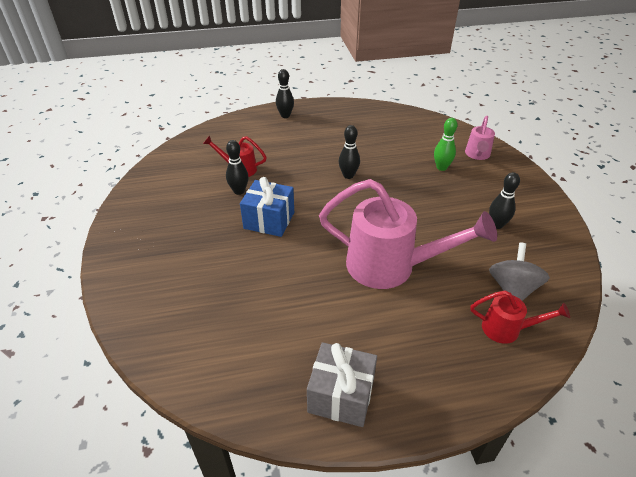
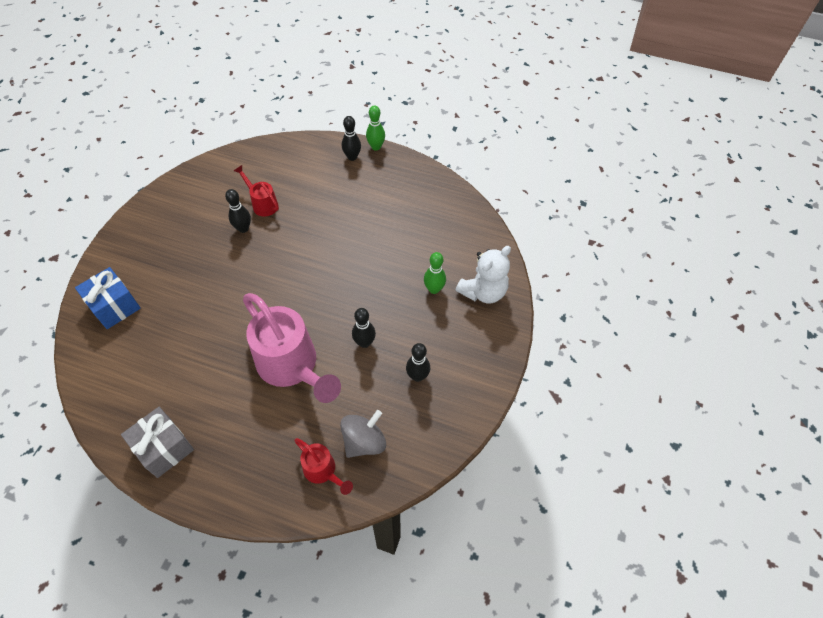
camera: 30 degrees right, 15 degrees up
blue gift [240,177,294,237] -> blue gift moved to [75,267,141,329]
black bowling pin [339,125,360,179] -> black bowling pin moved to [352,308,376,348]
pink watering can [465,116,495,160] -> white teddy bear [456,246,511,303]
none -> green bowling pin [366,105,385,150]

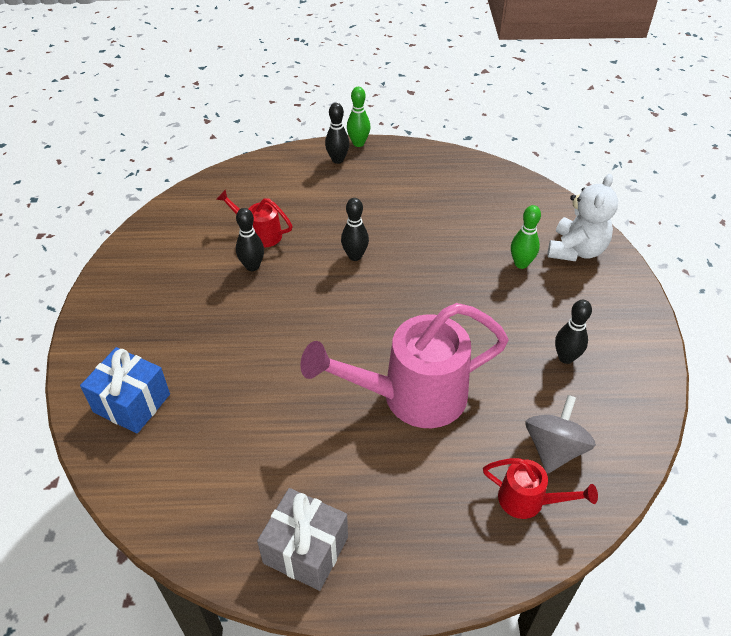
camera: 20 degrees left, 10 degrees down
pink watering can [243,293,341,403] -> pink watering can turned 135 degrees clockwise [300,303,509,428]
black bowling pin [352,308,376,348] -> black bowling pin moved to [341,198,369,261]

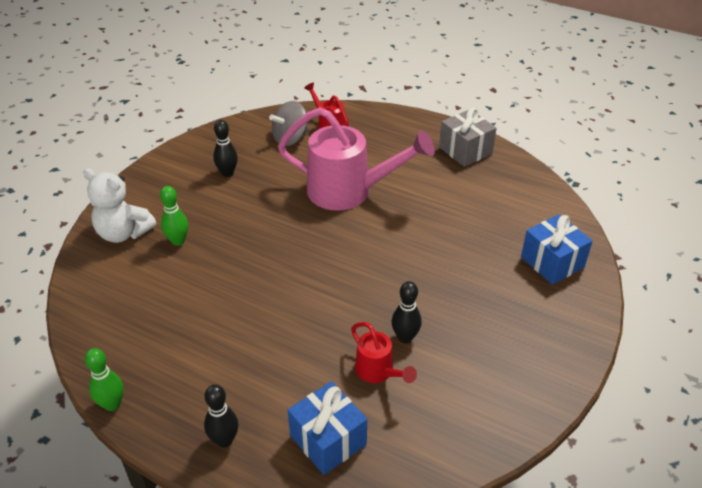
camera: 150 degrees left, 5 degrees down
black bowling pin [341,198,369,261] -> none
green bowling pin [347,87,370,147] -> green bowling pin moved to [85,348,124,411]
white teddy bear [547,174,618,261] -> white teddy bear turned 120 degrees counterclockwise [83,168,156,243]
none -> blue gift [288,381,367,475]

